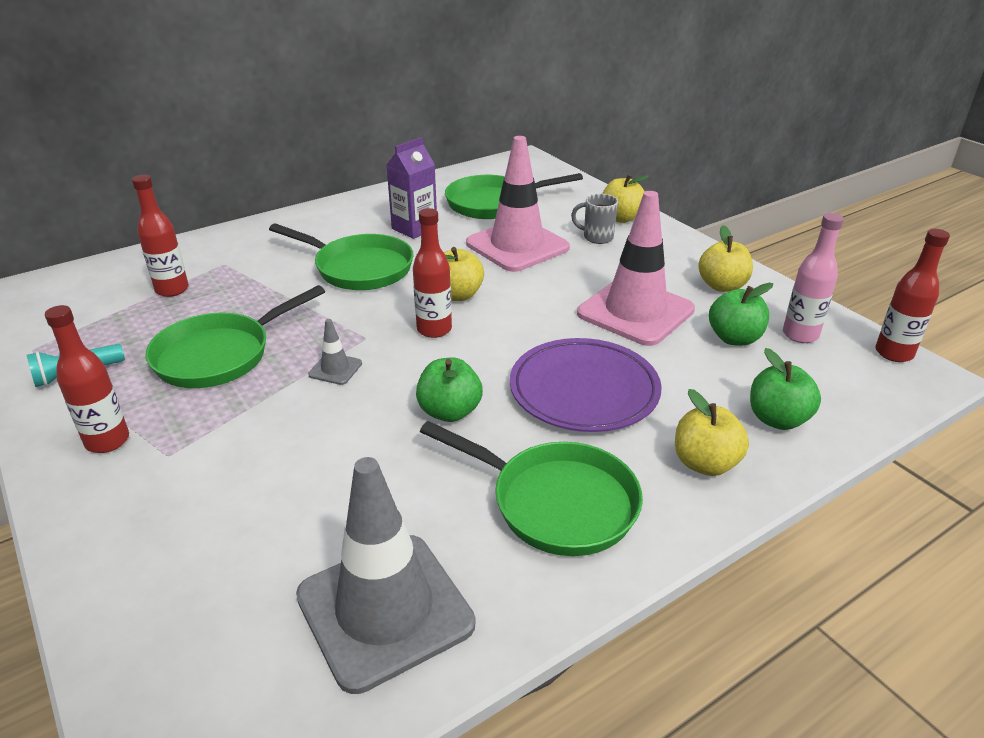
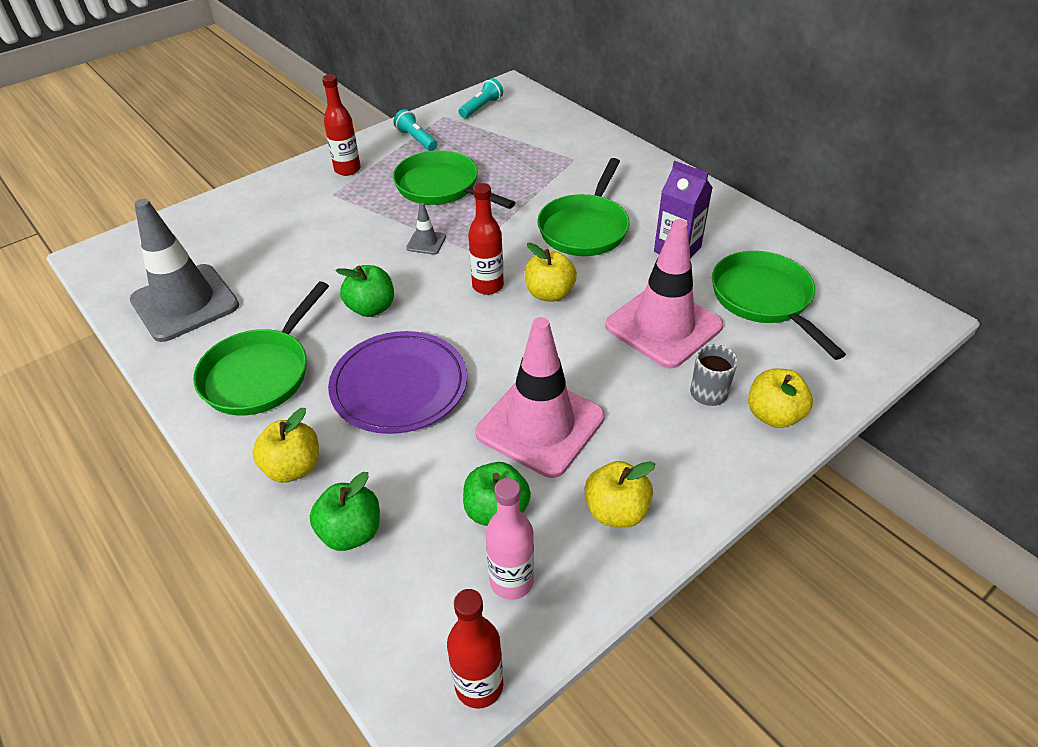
camera: 85 degrees right, 10 degrees up
red bottle [132,175,189,297] -> none
none -> turquoise flashlight [459,78,503,118]

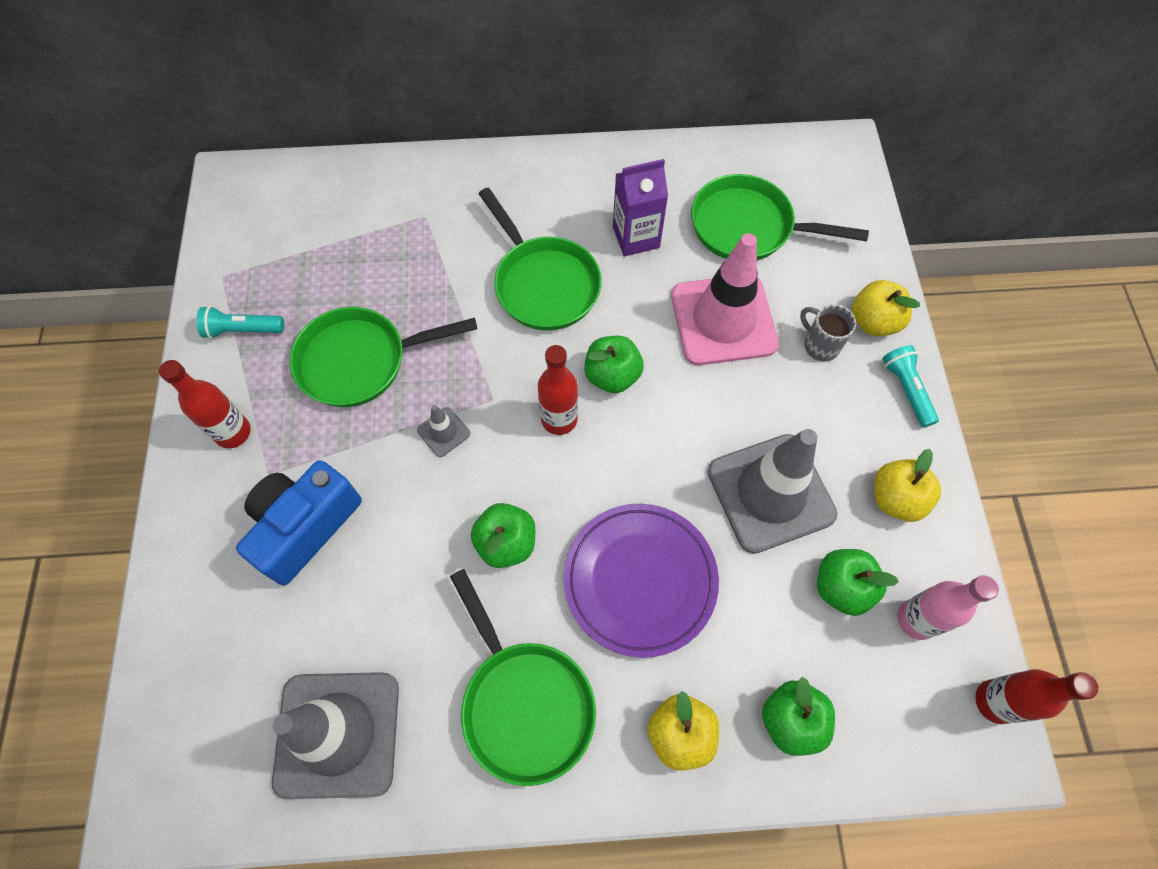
camera: 55 degrees left, 20 degrees up
turquoise flashlight [459,78,503,118] -> turquoise flashlight moved to [883,345,939,428]
pink traffic cone [475,317,605,478] -> grey traffic cone [708,429,837,554]
yellow apple [525,243,577,302] -> green apple [584,336,644,393]
none -> blue camera [236,460,362,585]

